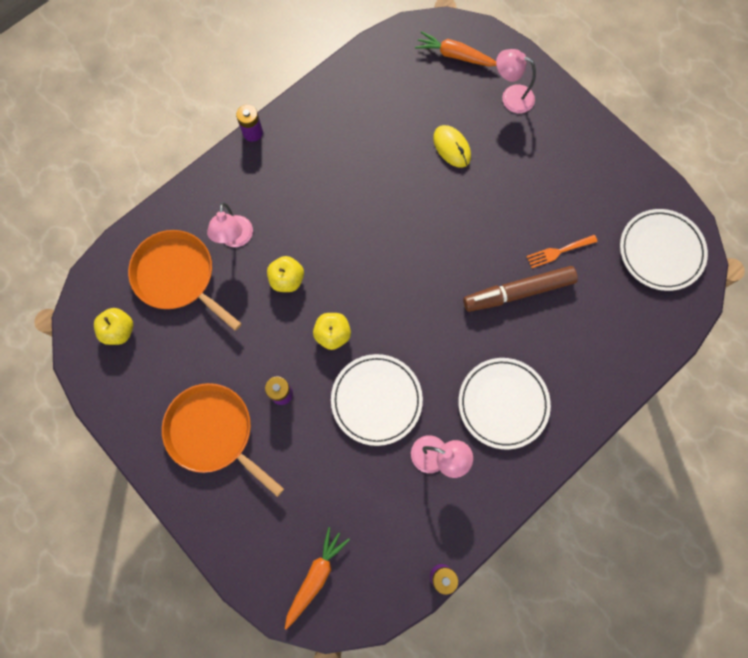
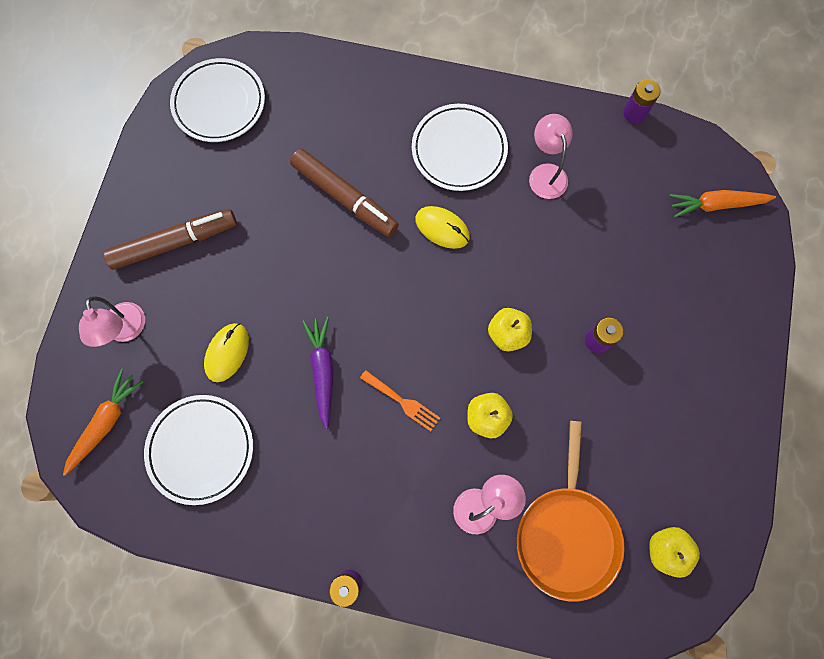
camera: 125 degrees left, 0 degrees up
orange pan [162,383,284,497] -> none
white plate [331,354,423,446] -> white plate moved to [144,395,253,505]
orange carrot [415,31,496,66] -> orange carrot turned 135 degrees counterclockwise [63,369,143,476]
orange fork [526,235,598,268] -> orange fork moved to [360,370,440,431]
none -> brown marker [103,209,237,270]
none -> purple carrot [302,317,334,429]
none -> yellow mouse [415,206,470,249]

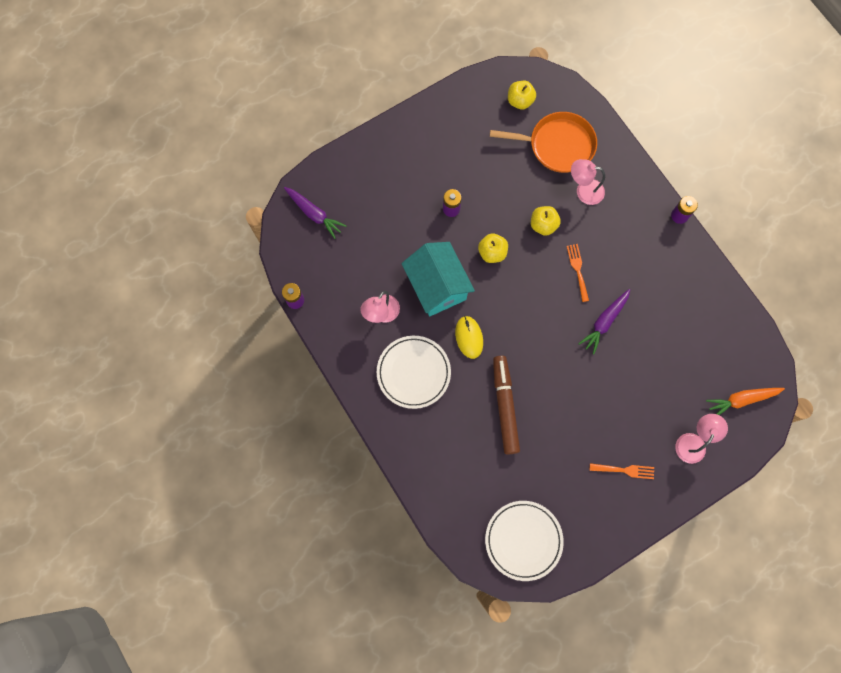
camera: 135 degrees left, 0 degrees up
brown marker [103,209,237,270] -> orange fork [590,463,654,479]
white plate [144,395,253,505] -> none
yellow mouse [204,323,249,382] -> none
orange pan [516,421,625,602] -> orange pan turned 45 degrees clockwise [490,112,597,173]
orange carrot [669,190,776,218] -> purple carrot [284,187,346,239]
none -> turquoise house [401,242,475,317]

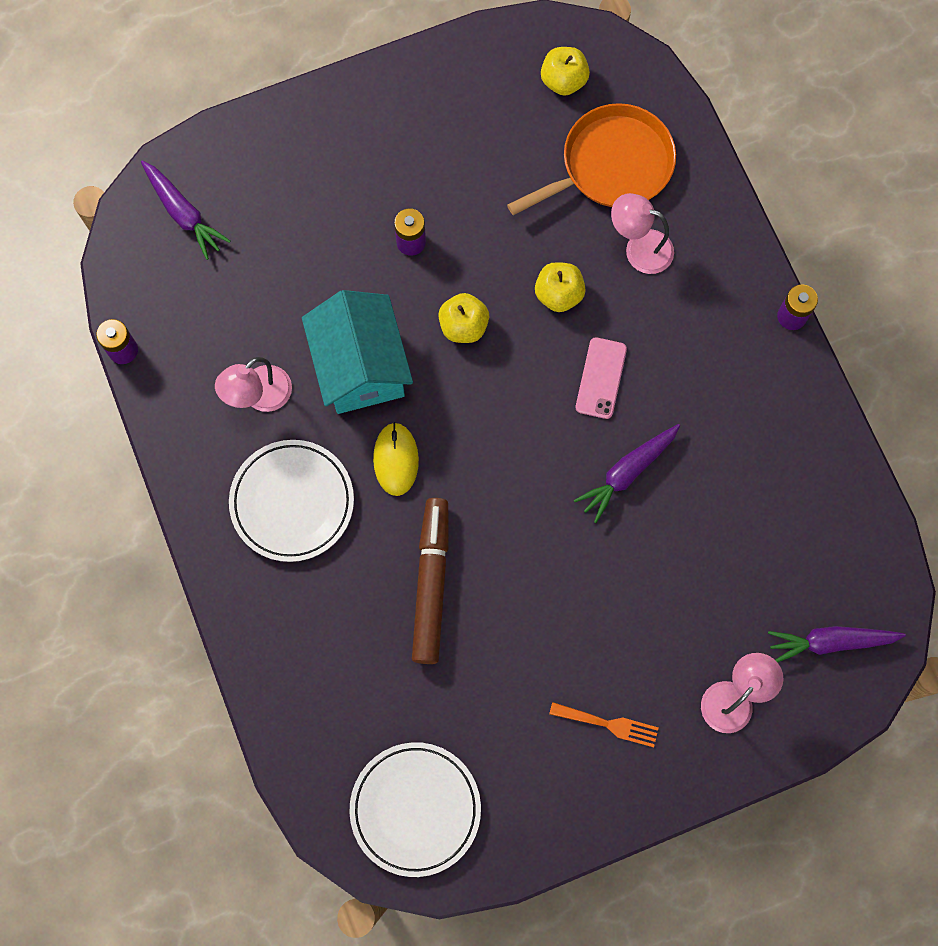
camera: 10 degrees right, 0 degrees up
orange pan [490,112,597,173] -> orange pan turned 45 degrees counterclockwise [507,103,676,215]
orange fork [567,244,589,302] -> pink phone [575,337,627,419]
orange carrot [706,388,785,415] -> purple carrot [768,626,906,663]

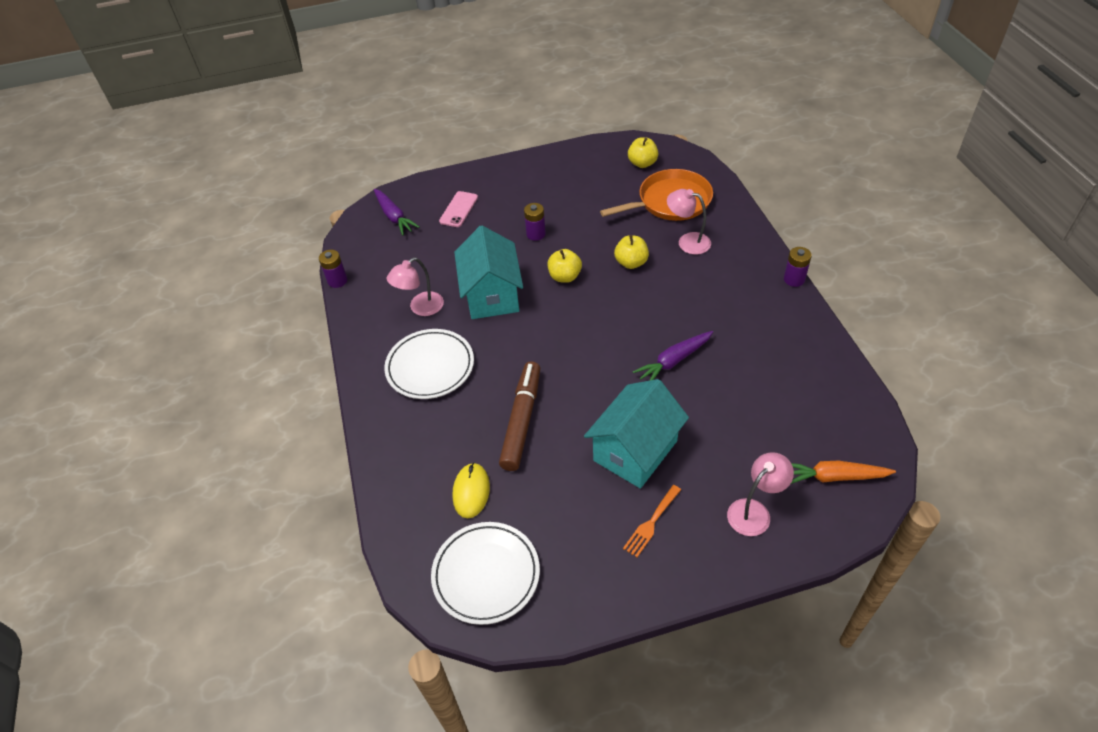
camera: 10 degrees right, 25 degrees down
yellow mouse [373,422,419,496] -> yellow mouse moved to [452,462,490,518]
orange fork [549,702,659,747] -> orange fork turned 105 degrees clockwise [623,485,681,557]
pink phone [575,337,627,419] -> pink phone moved to [439,191,478,227]
purple carrot [768,626,906,663] -> orange carrot [791,461,896,484]
none -> turquoise house [584,379,689,488]

